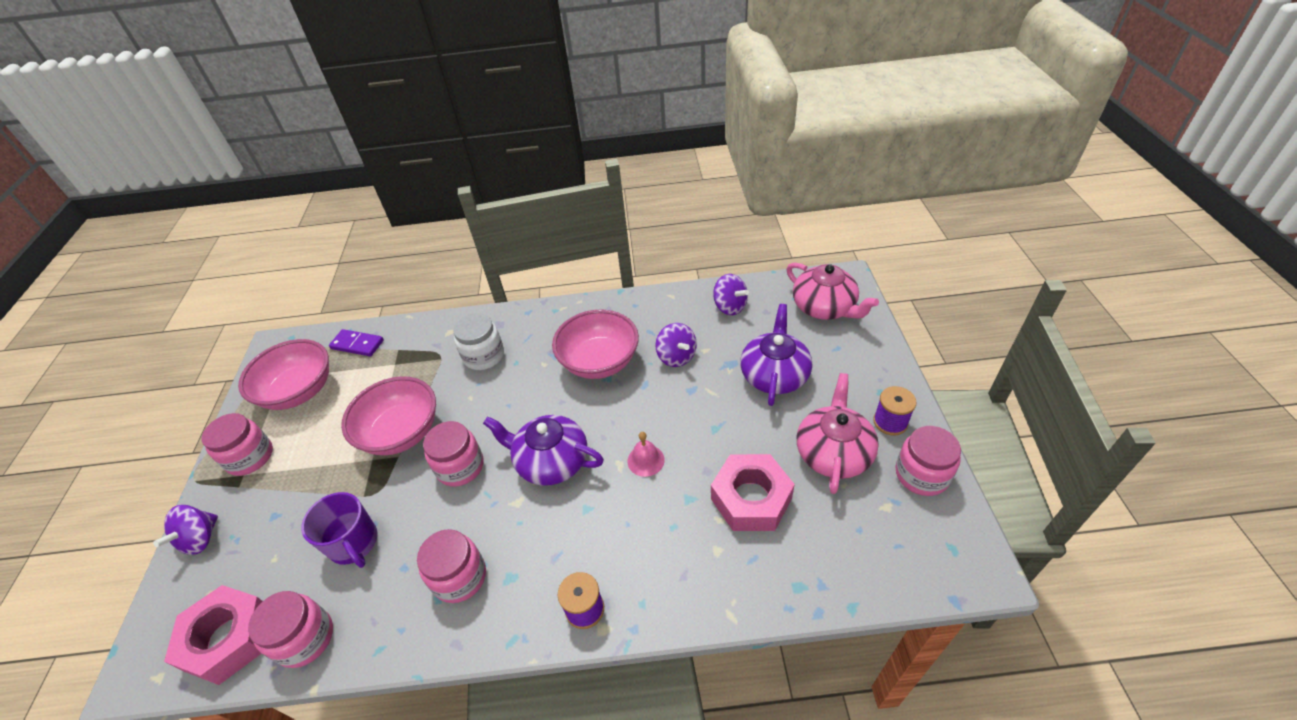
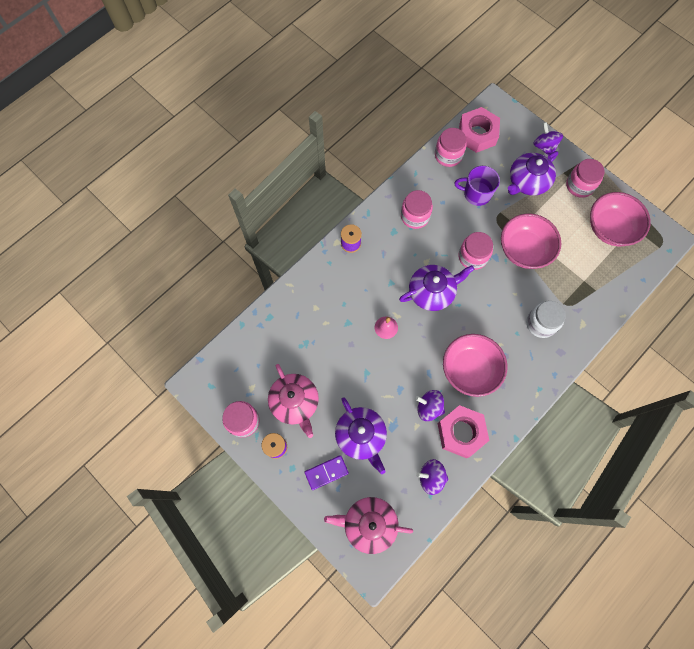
camera: 135 degrees right, 25 degrees up
purple domino [329,329,384,356] -> purple domino moved to [305,455,349,490]
pink nut [711,454,795,531] -> pink nut moved to [438,405,489,458]
none -> purple teapot [508,151,558,196]

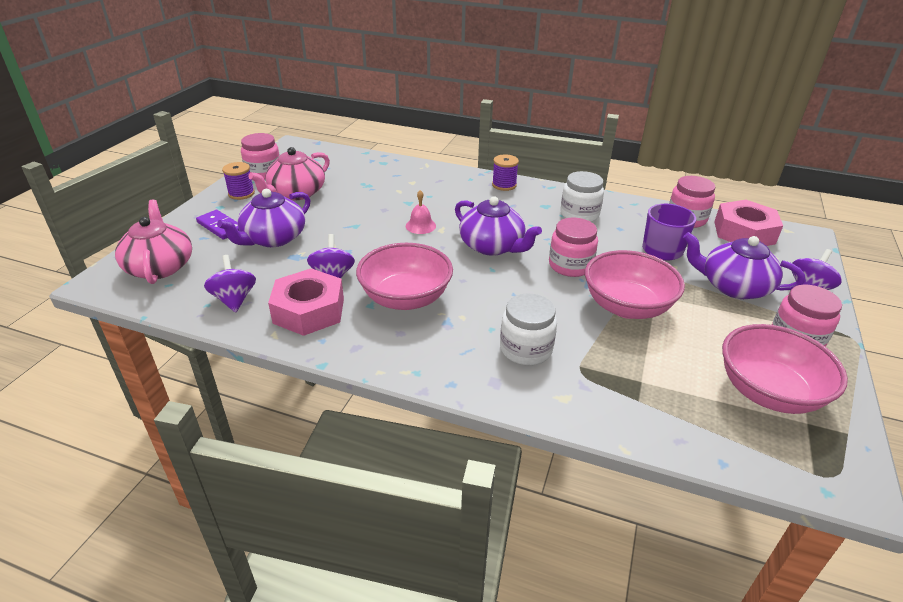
camera: 65 degrees right, 35 degrees down
pink jar [401,190,433,229] -> white jar [561,171,604,222]

